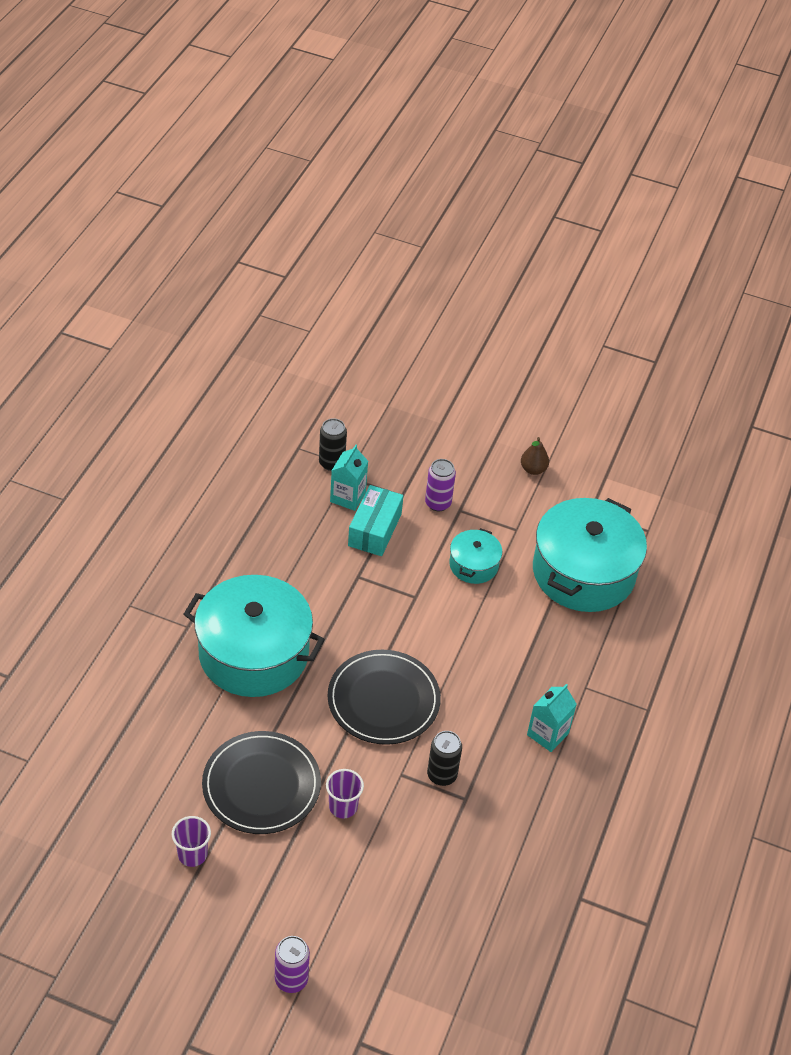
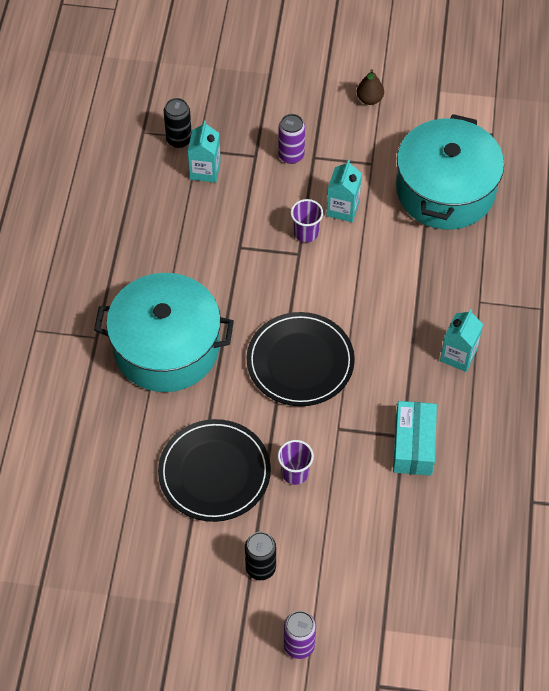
camera: 10 degrees left, 10 degrees up
purple cup [172,816,211,867] -> purple cup moved to [291,199,323,242]
turquoise box [348,485,403,556] -> turquoise box moved to [393,401,437,475]
black can [427,731,462,786] -> black can moved to [245,532,276,580]
turquoise pot [449,528,502,584] -> turquoise carton [326,160,362,222]

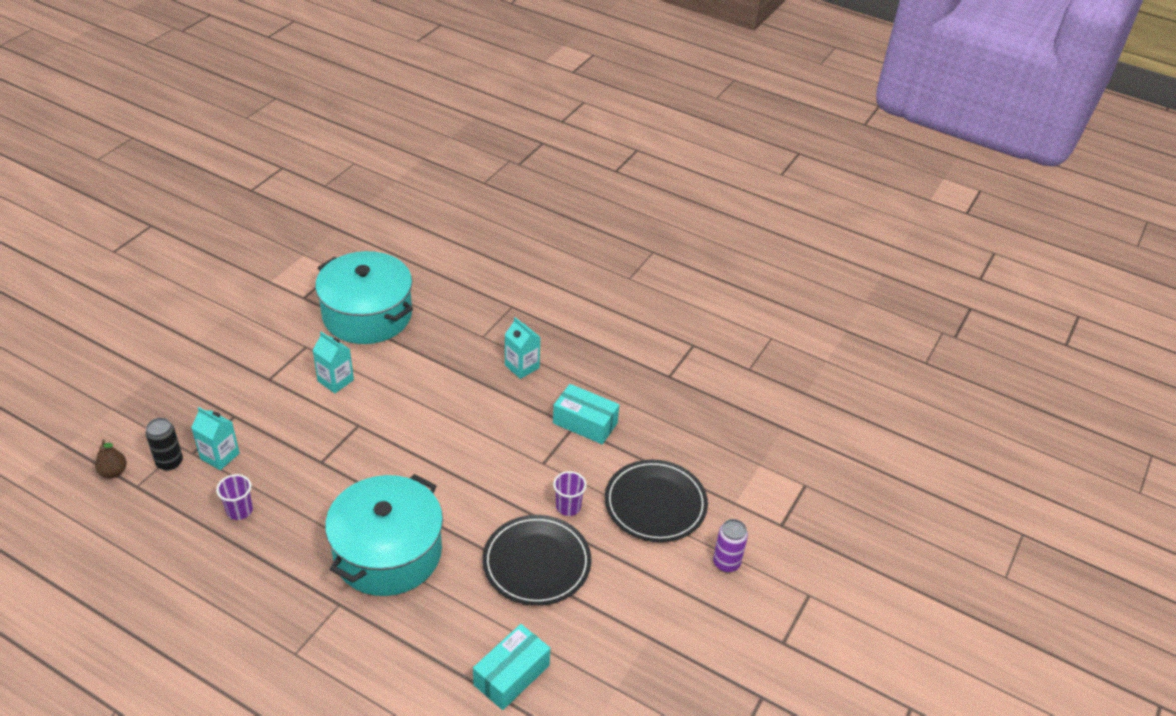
camera: 70 degrees left, 15 degrees down
black can [245,532,276,580] -> none
black plate [247,312,355,406] -> black plate moved to [605,460,708,542]
purple can [278,114,305,164] -> none
purple cup [291,199,323,242] -> purple cup moved to [216,474,253,520]
brown pear [357,69,384,105] -> brown pear moved to [95,439,127,478]
none -> turquoise box [473,624,550,710]

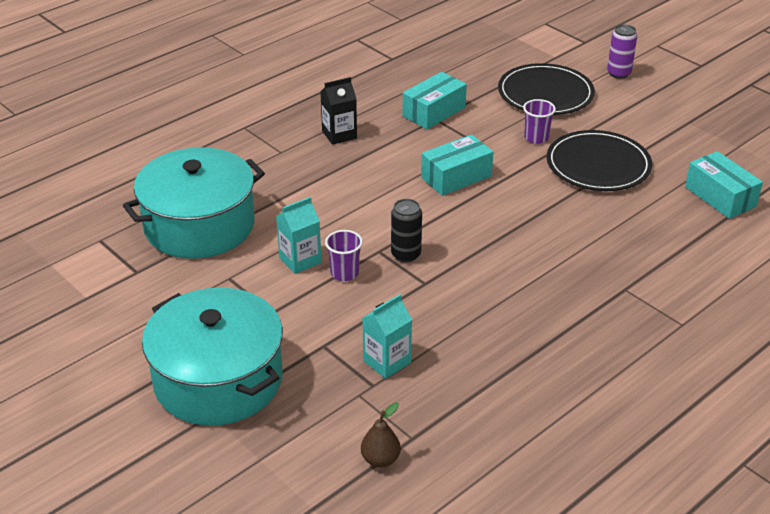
camera: 70 degrees left, 5 degrees down
black can [146,418,183,471] -> black can moved to [391,199,422,263]
purple cup [216,474,253,520] -> purple cup moved to [325,230,363,281]
turquoise pot [325,474,443,596] -> turquoise pot moved to [142,288,283,426]
turquoise carton [505,317,541,379] -> black carton [320,77,357,145]
none -> turquoise box [421,134,493,196]

